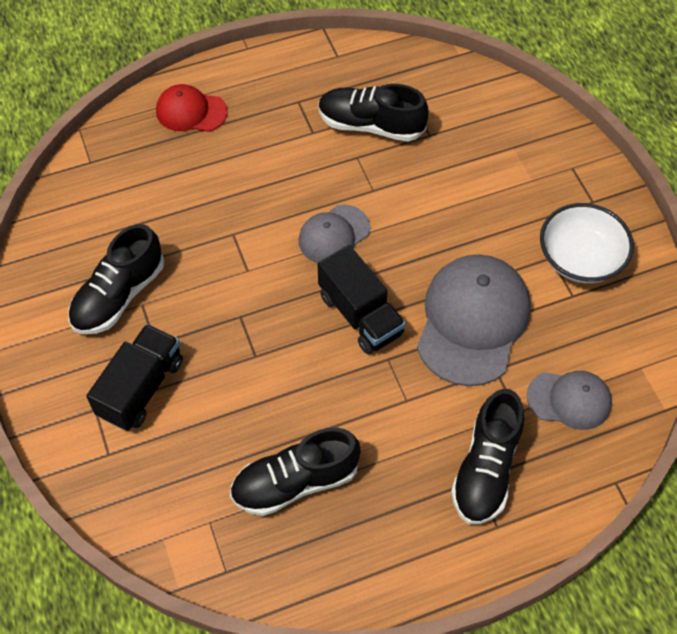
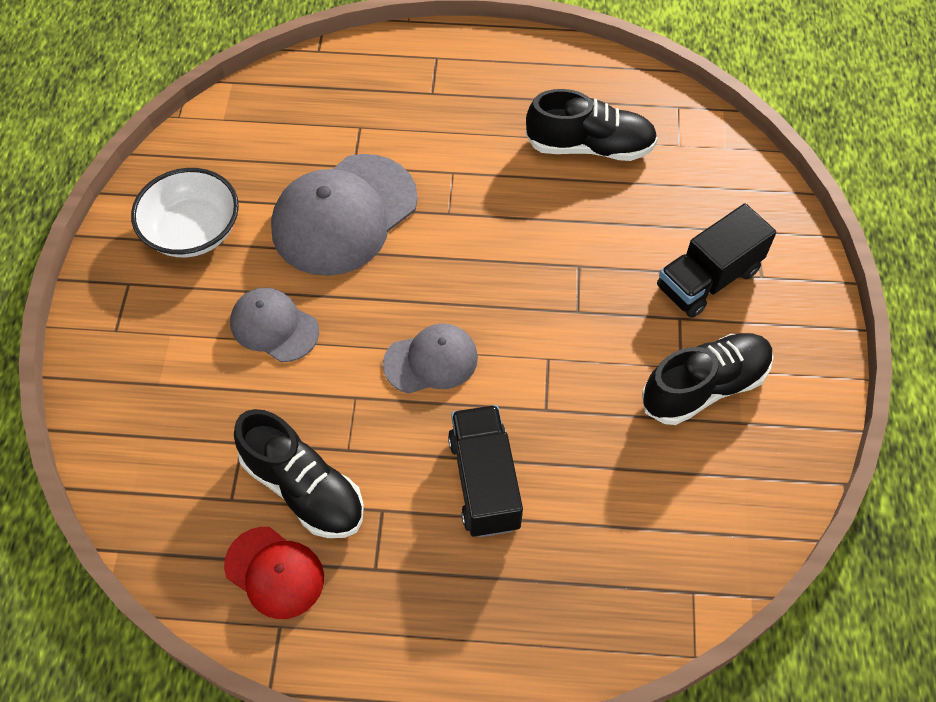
camera: 155 degrees left, 0 degrees up
red cap [156,84,228,132] -> red cap moved to [224,527,324,619]
black truck [318,245,406,354] -> black truck moved to [448,405,523,537]
black shoe [451,389,524,524] -> none
grey cap [527,371,612,430] -> grey cap moved to [230,288,319,362]

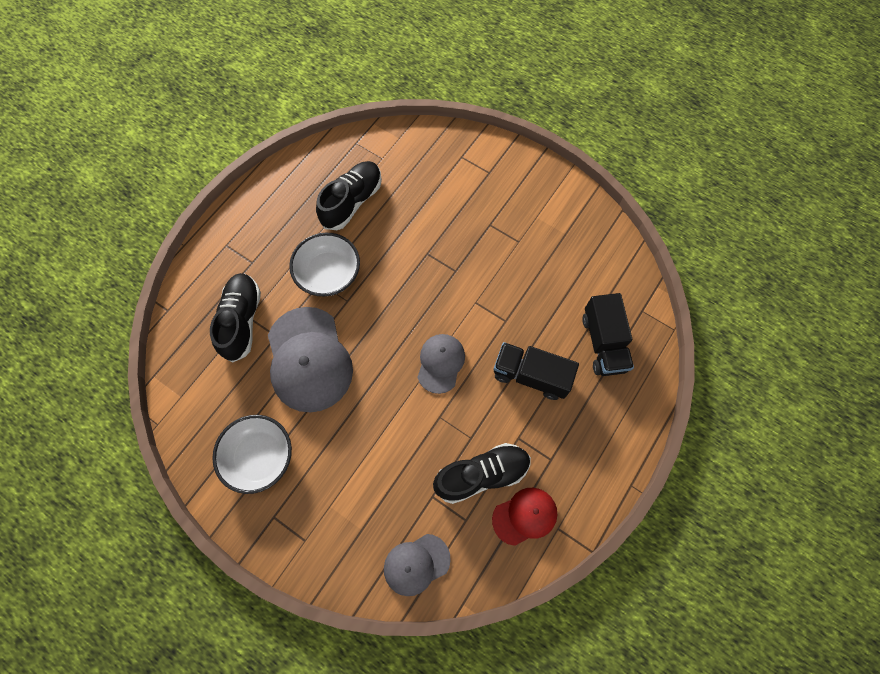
camera: 60 degrees left, 10 degrees up
grey cap [230,288,319,362] -> grey cap moved to [384,534,451,596]
black shoe [642,333,773,425] -> black shoe moved to [210,273,261,362]
black truck [657,203,776,318] -> black truck moved to [582,293,634,376]
none -> white bowl [289,233,360,296]

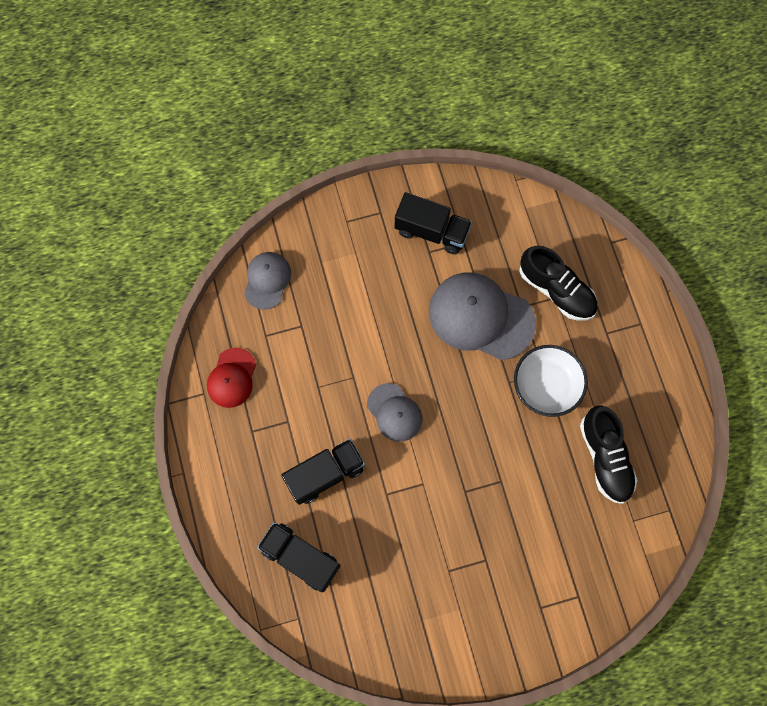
camera: 130 degrees right, 5 degrees up
white bowl [212,415,292,494] -> black truck [395,192,472,254]
black shoe [433,443,531,504] -> none

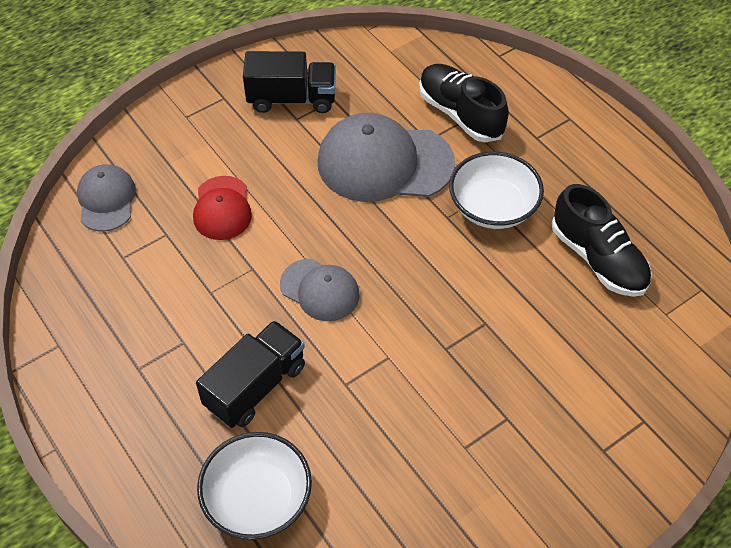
camera: 20 degrees left, 20 degrees down
red cap [207,348,256,408] -> red cap moved to [193,176,252,240]
black truck [257,522,341,592] -> white bowl [197,432,312,540]
black shoe [519,245,598,321] -> black shoe turned 150 degrees counterclockwise [419,64,509,142]

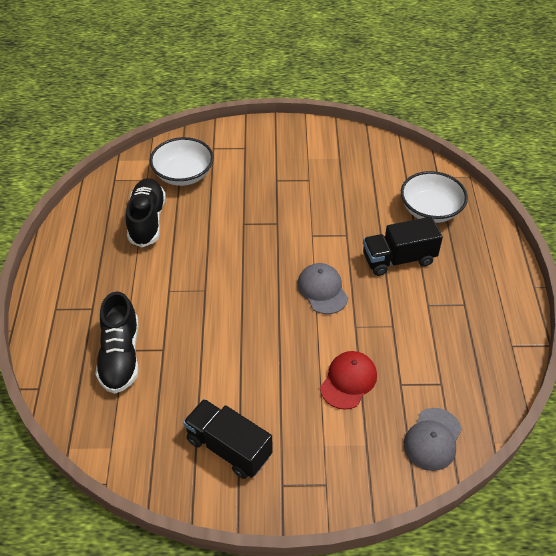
camera: 145 degrees left, 5 degrees down
grey cap [317,113,455,202] -> none
white bowl [449,152,544,229] -> white bowl moved to [150,137,214,186]

